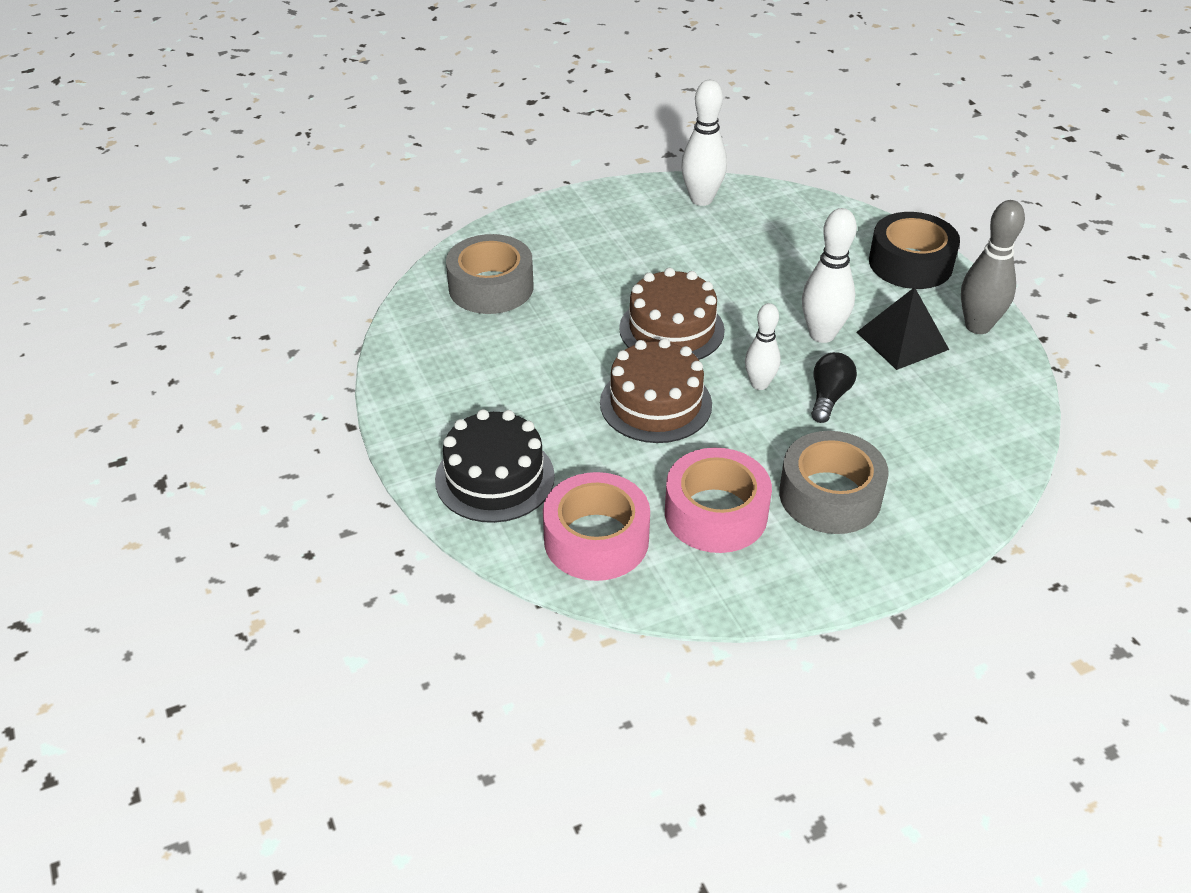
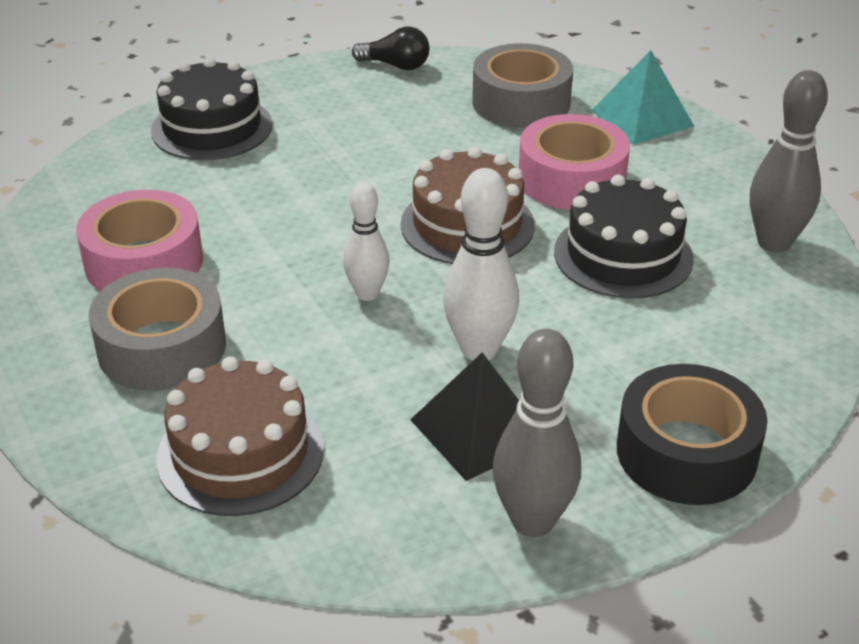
camera: 85 degrees right, 5 degrees down
pink tape [543,472,650,581] -> pink tape moved to [519,114,630,210]
brown cake [600,338,712,443] -> brown cake moved to [156,356,324,516]
white bowling pin [681,80,727,206] -> grey bowling pin [750,70,828,252]
black light bulb [811,352,857,423] -> black light bulb moved to [352,26,430,70]
none -> black cake [554,174,694,299]
none -> turquoise pyramid [591,50,694,144]

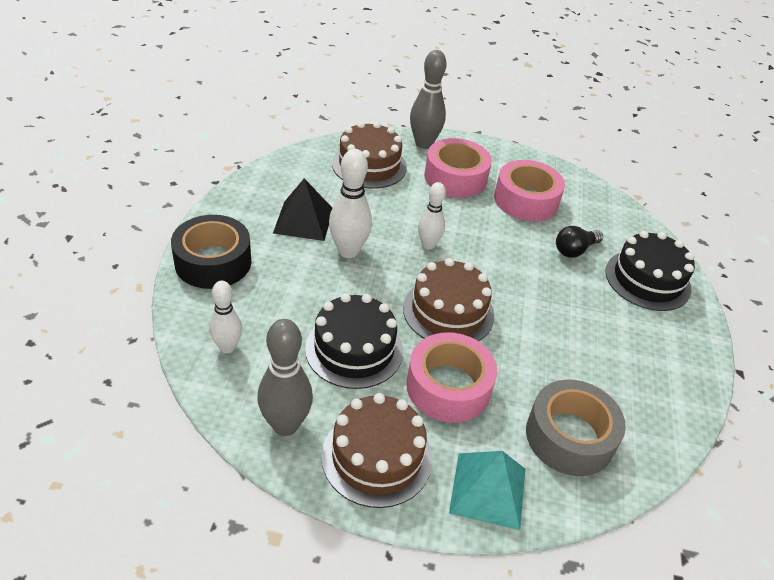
camera: 125 degrees right, 5 degrees up
grey tape [89,268,226,391] -> pink tape [424,138,492,198]
black light bulb [352,26,430,70] -> black light bulb moved to [556,226,603,258]
grey bowling pin [493,329,581,537] -> grey bowling pin moved to [410,50,447,149]
none -> white bowling pin [209,281,242,353]
none -> brown cake [321,393,432,508]

